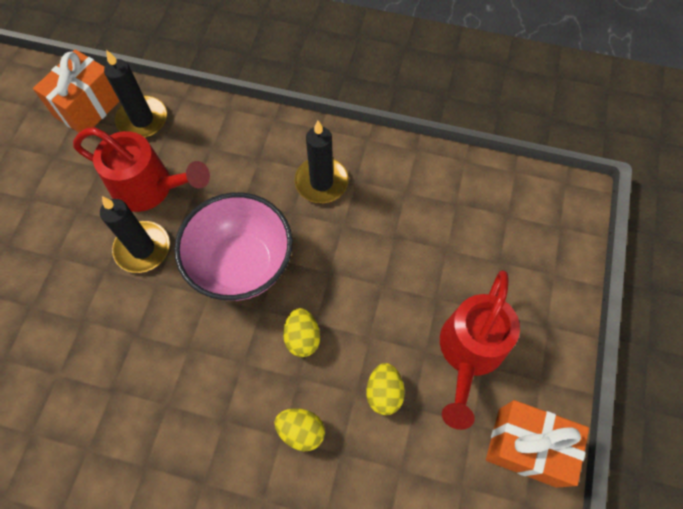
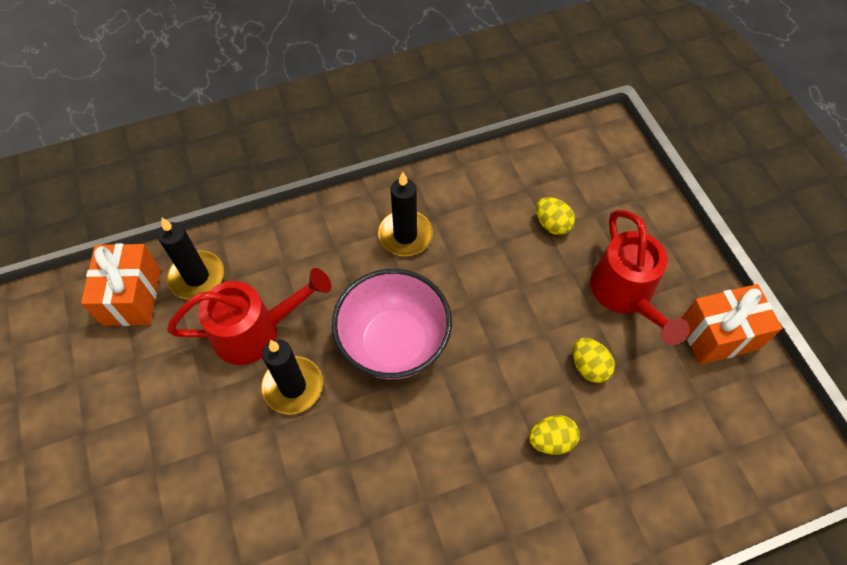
camera: 35 degrees left, 5 degrees down
yellow egg [283,308,320,357] -> yellow egg moved to [536,197,575,235]

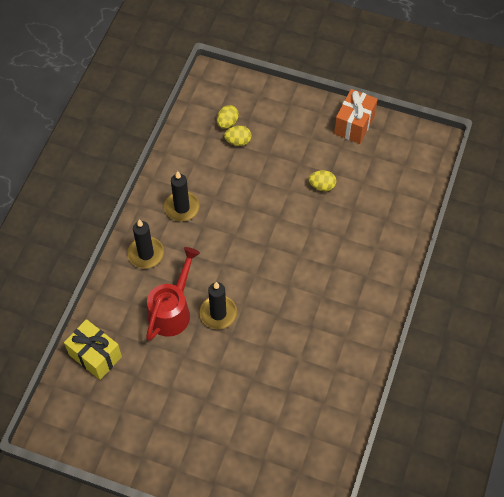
camera: 50 degrees left, 0 degrees up
orange gift [81,243,161,326] -> yellow gift [64,319,122,380]
black candle [158,217,224,300] -> black candle moved to [127,219,164,269]
pink bowl [332,269,452,379] -> none
yellow egg [529,415,580,455] -> yellow egg moved to [217,105,239,129]
red watering can [590,210,689,345] -> none

